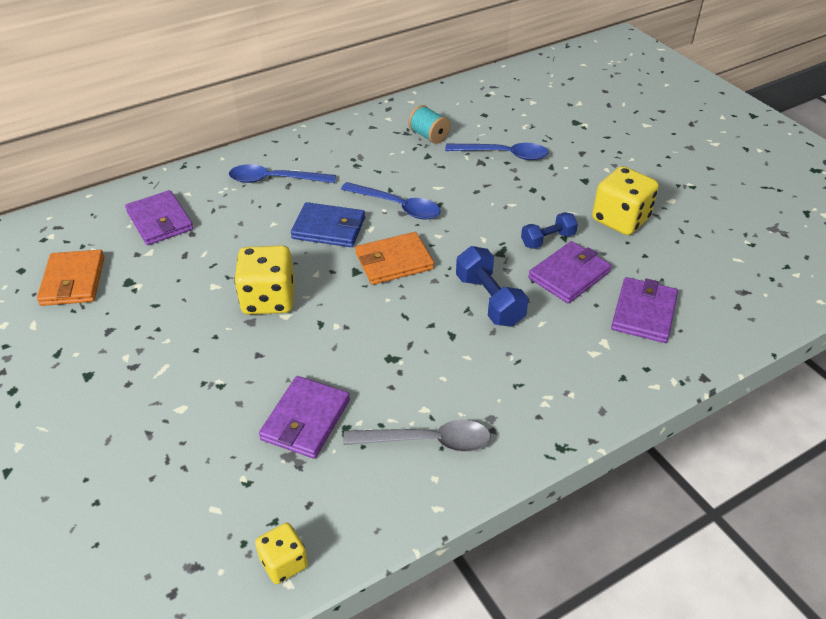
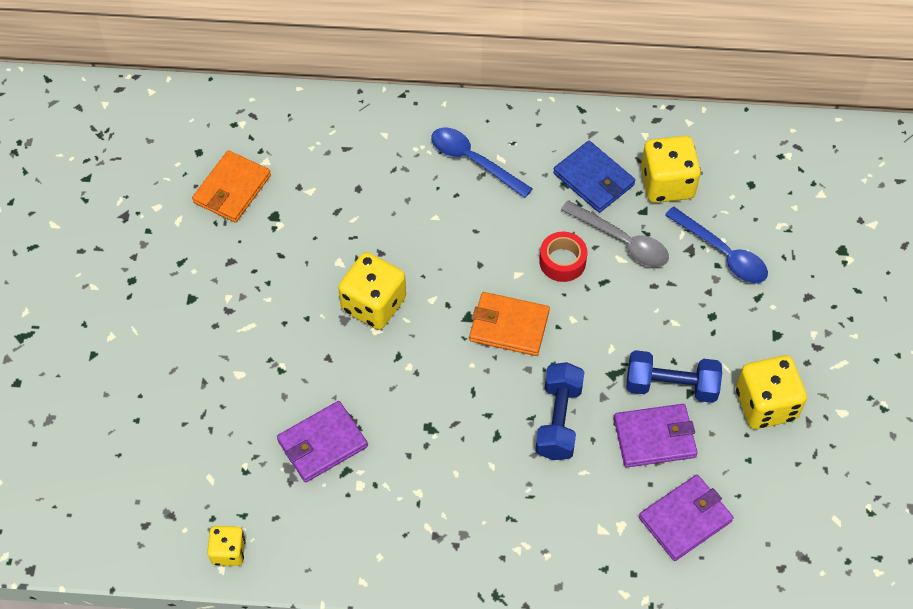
camera: 35 degrees right, 15 degrees up
purple wallet [125,190,193,245] -> none
blue wallet [291,202,365,247] -> blue wallet moved to [553,141,635,213]
blue spoon [341,182,441,220] -> red tape [539,232,587,282]
grey spoon [343,420,491,452] -> grey spoon moved to [561,200,669,267]
turquoise spool [408,105,450,144] -> yellow dice [641,136,701,203]
blue dumbbell [521,212,578,249] -> blue dumbbell [626,350,722,403], size x1.50

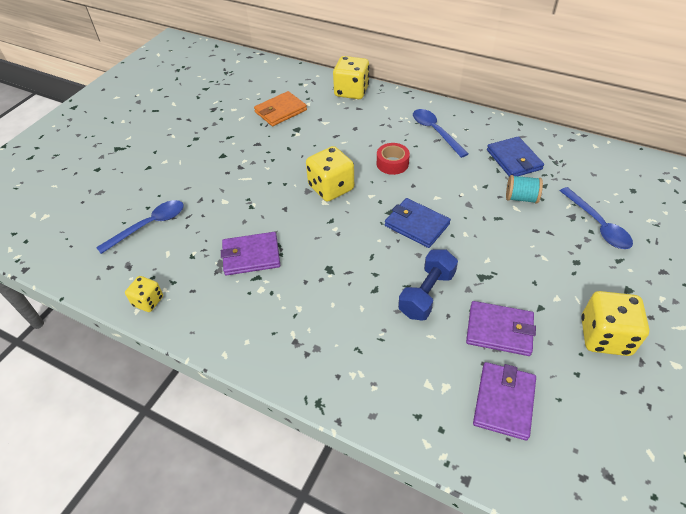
camera: 25 degrees right, 10 degrees down
orange wallet [469,292,550,356] -> blue wallet [385,198,451,248]
red tape [539,232,587,282] -> red tape moved to [377,143,410,175]
grey spoon [561,200,669,267] -> turquoise spool [506,175,543,203]
blue dumbbell [626,350,722,403] -> none
purple wallet [639,475,734,561] -> purple wallet turned 60 degrees counterclockwise [473,362,536,441]
yellow dice [641,136,701,203] -> yellow dice moved to [333,56,369,99]
none -> blue spoon [96,200,184,254]

